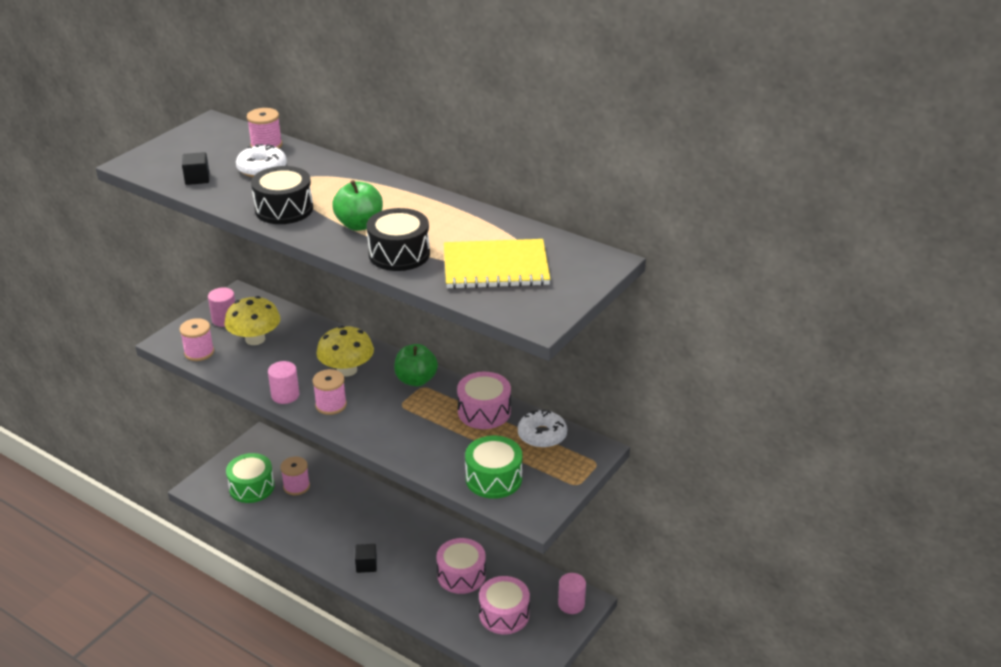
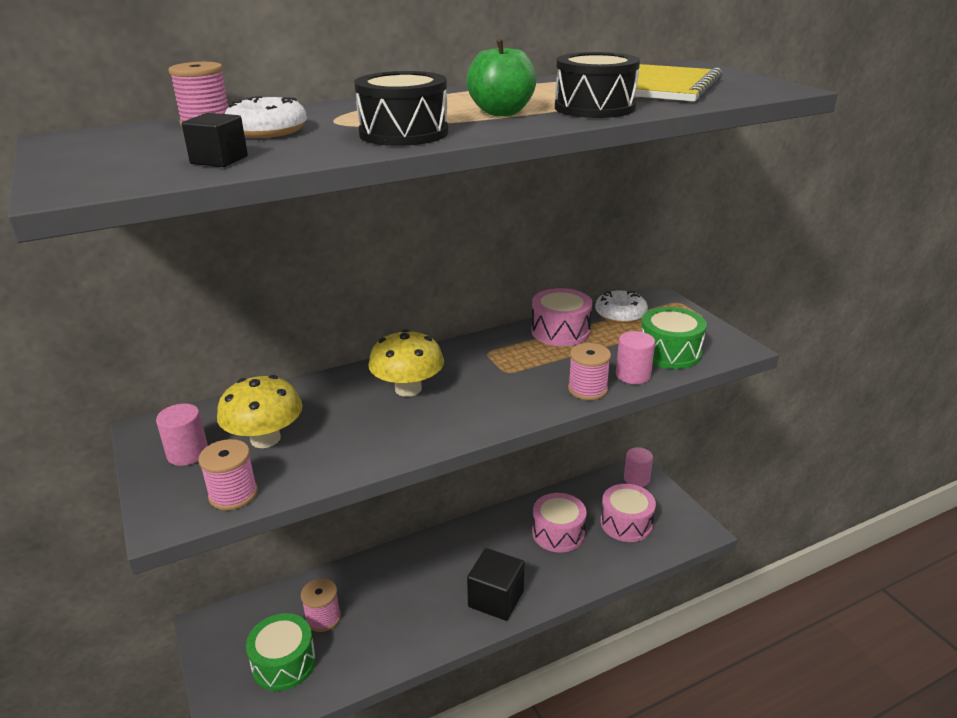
camera: 60 degrees left, 5 degrees down
pink cylinder [268,361,299,404] -> pink cylinder moved to [616,331,655,384]
pink spool [312,369,347,415] -> pink spool moved to [568,343,611,400]
black cube [355,544,377,573] -> black cube [467,548,525,621], size x1.79
green apple [394,344,438,386] -> none

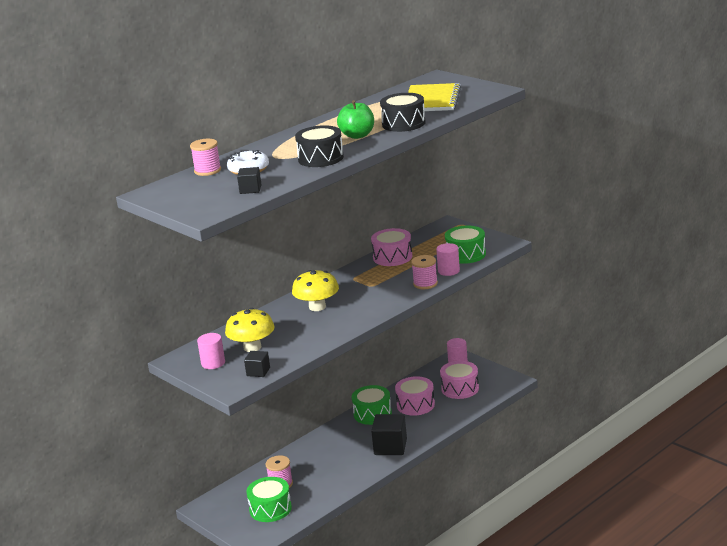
camera: 15 degrees left, 5 degrees down
pink spool [198,439,258,510] -> black cube [244,351,270,377]
white donut [595,291,648,323] -> none
none -> green drum [352,385,392,425]

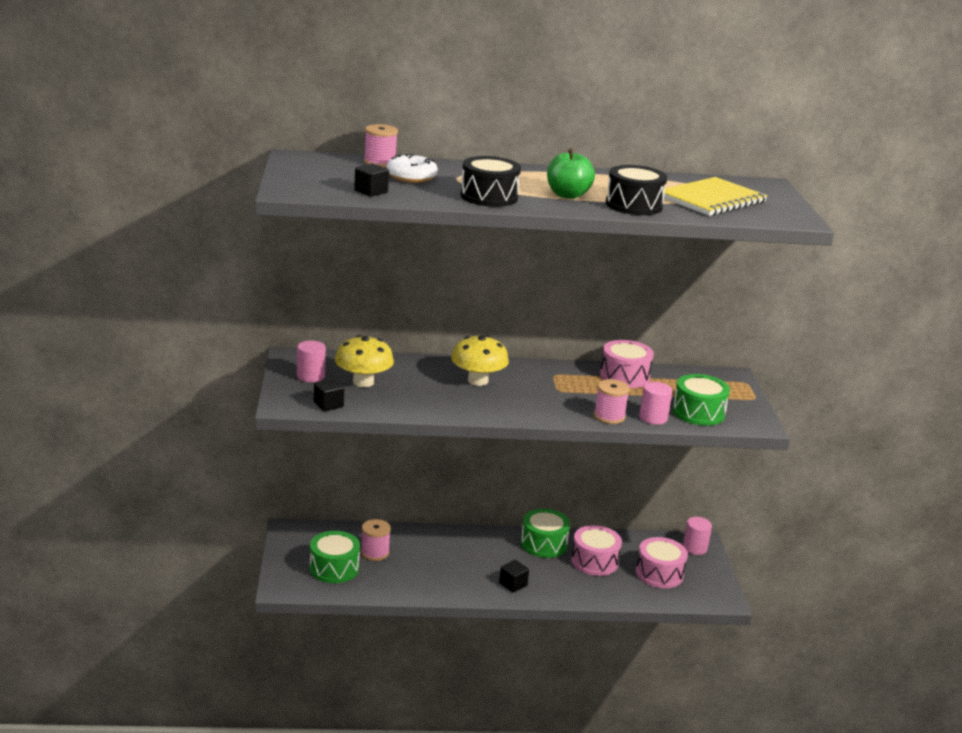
camera: 35 degrees right, 0 degrees up
black cube [371,414,407,455] -> black cube [499,560,529,592], size x0.56

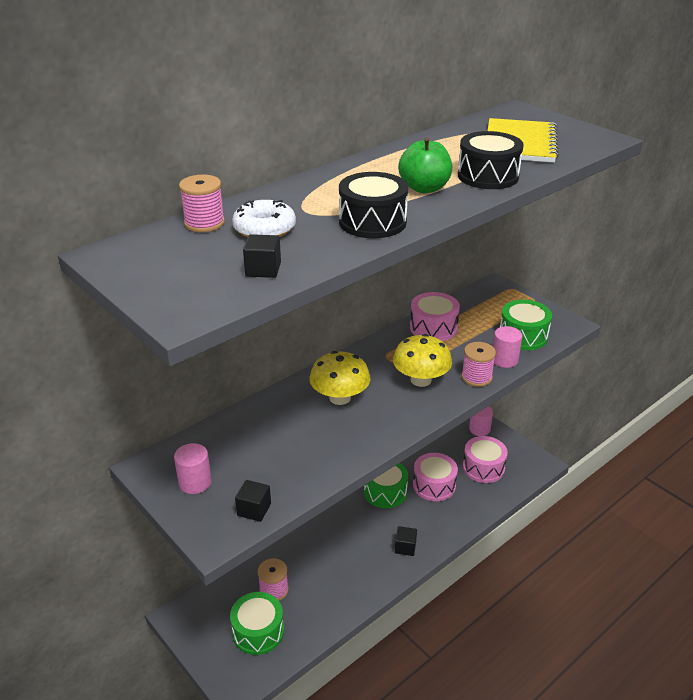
camera: 35 degrees left, 10 degrees up
yellow mushroom [335,335,394,387] -> yellow mushroom moved to [393,334,452,387]

